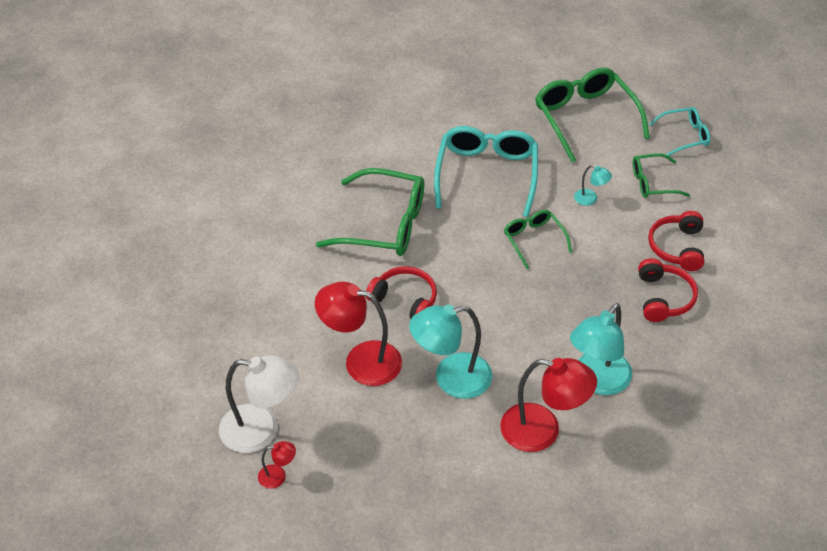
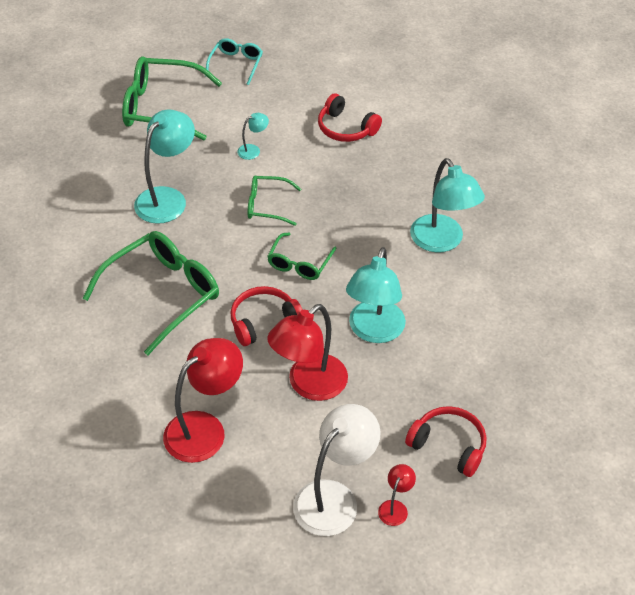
camera: 60 degrees left, 0 degrees up
turquoise glasses [434,126,538,217] -> turquoise lamp [134,109,195,224]
red lamp [500,358,597,452] -> red lamp moved to [163,338,243,463]
green glasses [633,153,690,198] -> green glasses moved to [267,232,336,280]
red headphones [638,258,698,322] -> red headphones moved to [405,406,487,477]

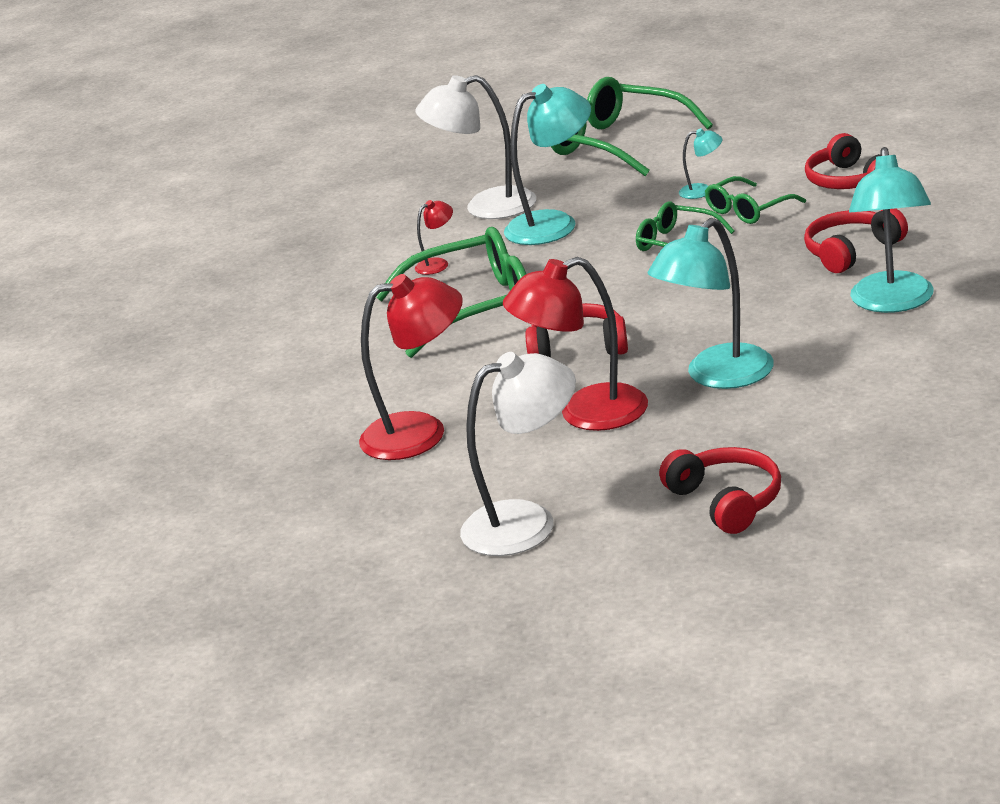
camera: 35 degrees right, 20 degrees down
turquoise glasses [205,38,263,85] -> none
green glasses [267,232,336,280] -> green glasses moved to [705,176,806,224]
red lamp [378,464,416,526] -> red lamp moved to [415,200,453,275]
none -> white lamp [415,75,536,219]
none -> red headphones [804,208,908,273]

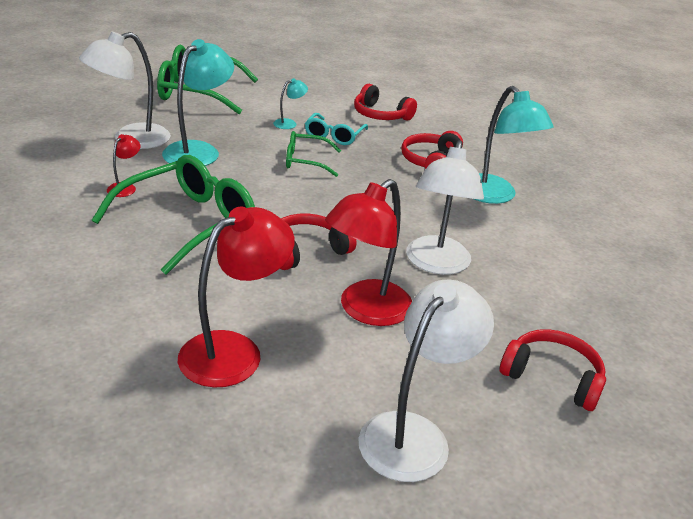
camera: 40 degrees left, 5 degrees up
turquoise lamp [648,218,774,389] -> white lamp [406,140,484,275]
green glasses [705,176,806,224] -> turquoise glasses [305,113,368,145]

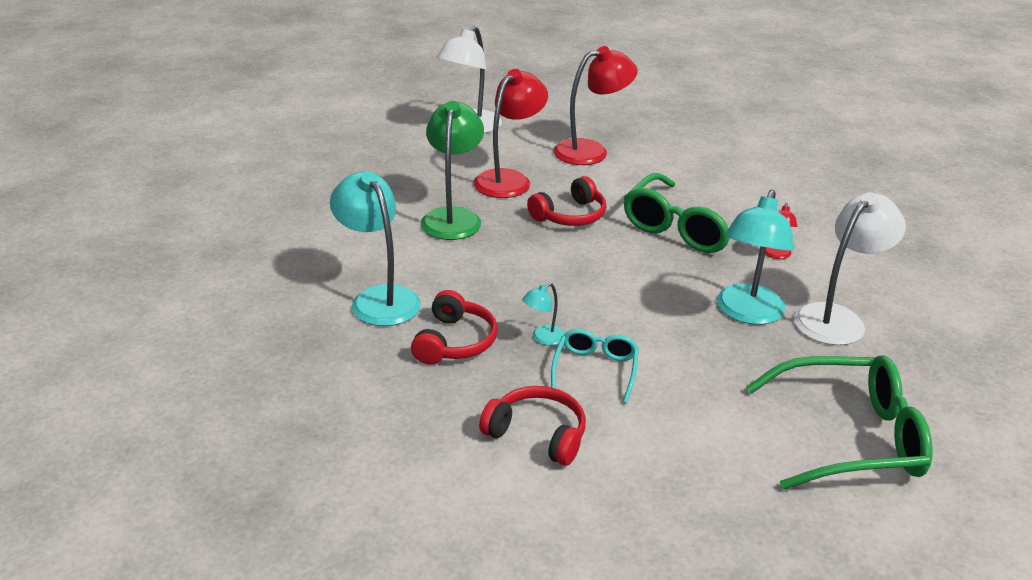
camera: 175 degrees right, 0 degrees up
red lamp [178,206,294,387] -> red lamp turned 150 degrees counterclockwise [554,46,638,165]
turquoise lamp [273,78,308,129] -> turquoise lamp moved to [522,283,565,345]
green glasses [286,131,341,177] -> none
white lamp [406,140,484,275] -> green lamp [421,101,484,240]
red headphones [500,329,606,411] -> none

